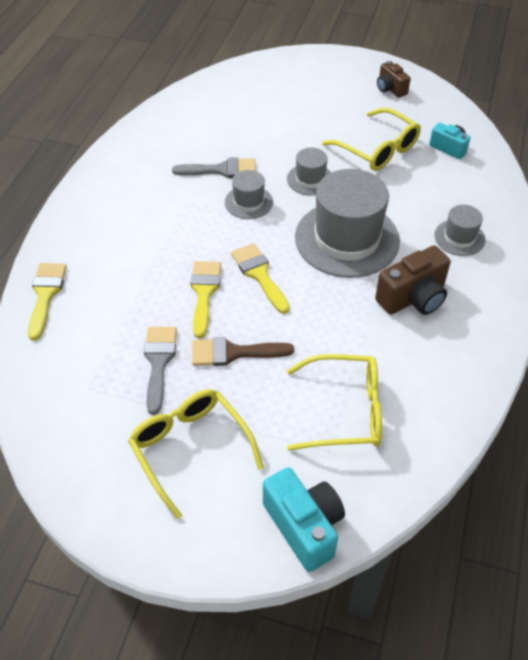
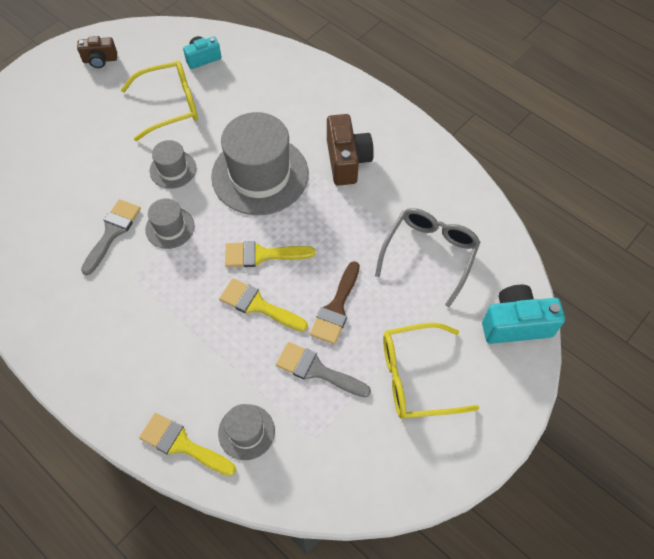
camera: 65 degrees left, 10 degrees up
yellow glasses [287,354,382,451] -> grey glasses [375,208,480,307]
grey hat [434,205,485,256] -> grey hat moved to [218,404,275,460]

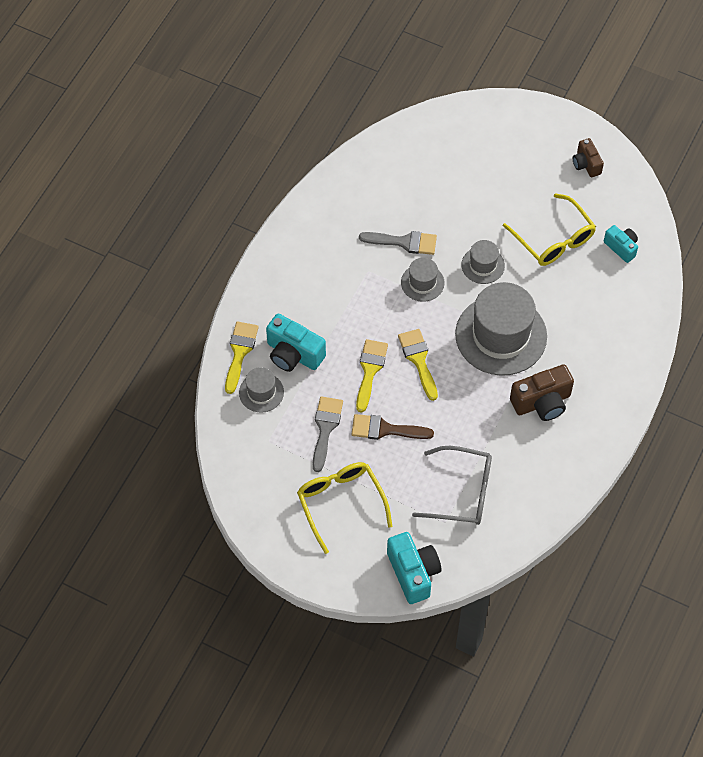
camera: 75 degrees right, 0 degrees up
none -> turquoise camera [266,314,326,372]

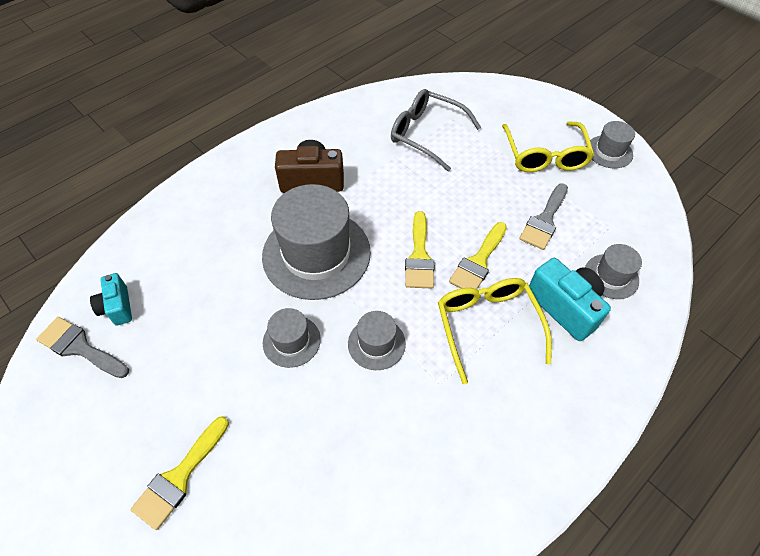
camera: 160 degrees left, 5 degrees down
yellow brush [225,321,259,394] -> yellow brush moved to [131,416,229,530]
brown brush [351,414,434,440] -> none
grey brush [359,231,437,255] -> grey brush moved to [36,317,129,378]
turquoise camera [387,532,441,604] -> none
yellow glasses [503,193,596,266] -> yellow glasses moved to [438,278,552,384]
brown camera [573,138,604,177] -> none
none -> grey hat [590,121,635,168]

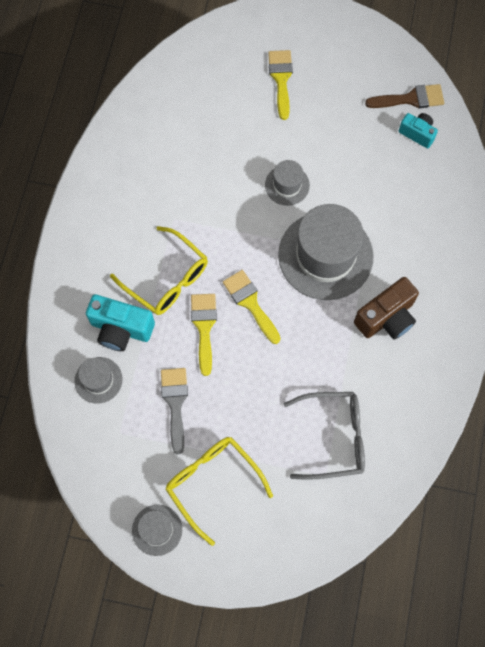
camera: 145 degrees right, 15 degrees up
grey brush [36,317,129,378] -> brown brush [365,84,444,108]
grey hat [348,311,406,370] -> none

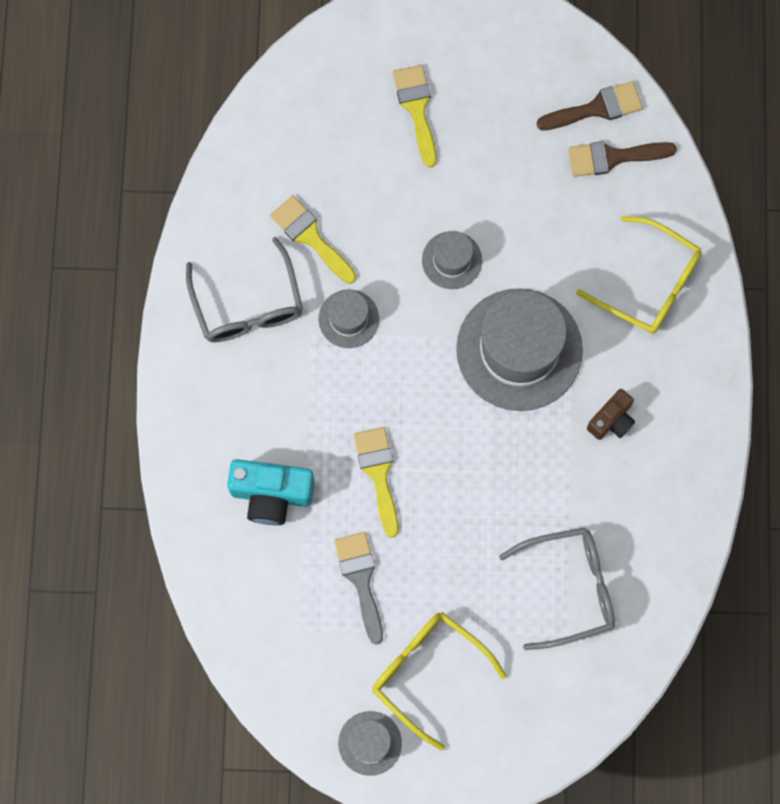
camera: 10 degrees left, 5 degrees up
grey hat [75,357,123,404] -> grey hat moved to [318,290,379,348]
yellow glasses [110,226,208,315] -> yellow glasses moved to [576,216,702,334]
yellow brush [223,270,281,344] -> yellow brush moved to [270,195,356,284]
brown camera [354,277,419,340] -> brown camera [587,389,635,440], size x0.61
turquoise camera [399,113,438,148] -> brown brush [569,141,677,177]
none -> grey glasses [186,237,303,342]

